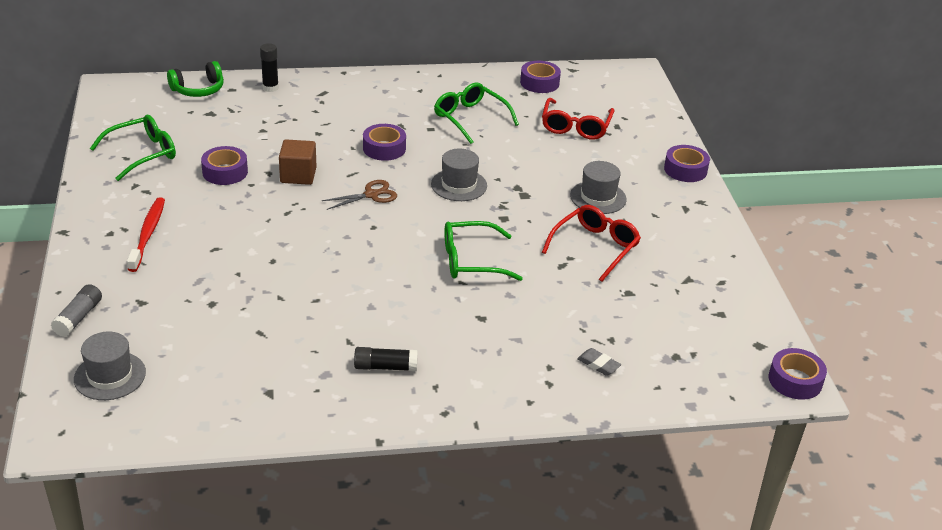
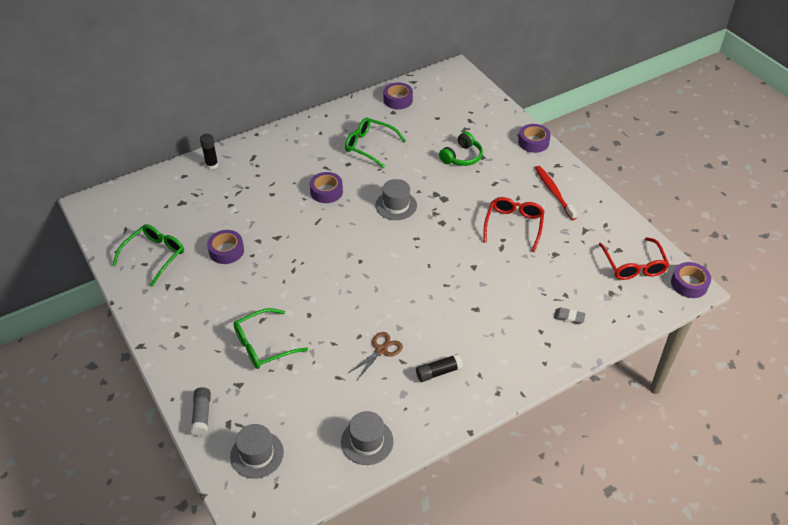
camera: 20 degrees left, 10 degrees up
red toothbrush [127,197,165,272] -> red toothbrush moved to [535,166,578,220]
green headphones [167,61,224,97] -> green headphones moved to [439,131,483,166]
brown cube [279,139,316,185] -> none
brown scissors [321,180,397,210] -> brown scissors moved to [348,332,403,380]
green glasses [444,221,523,281] -> green glasses moved to [233,308,308,369]
red glasses [542,98,614,140] -> red glasses moved to [599,237,669,280]
grey hat [570,161,627,214] -> grey hat moved to [341,411,394,465]

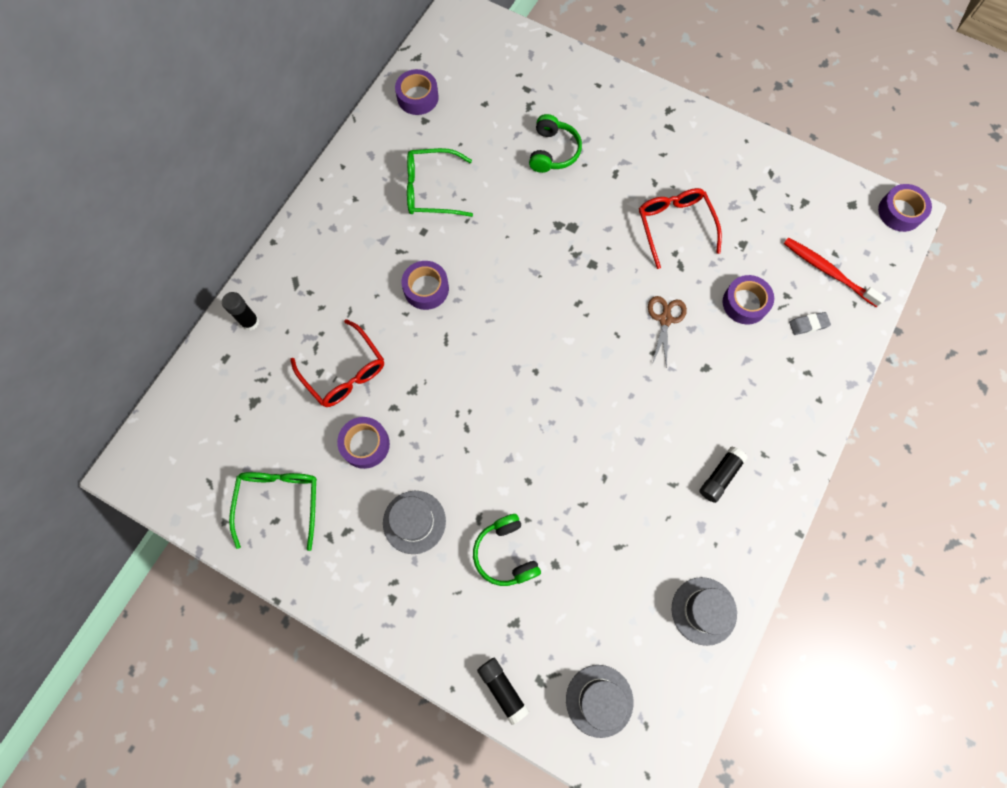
camera: 30 degrees left, 25 degrees up
grey glue stick [191,387,211,436] -> black glue stick [477,658,529,725]
green glasses [233,308,308,369] -> green headphones [473,514,541,586]
brown scissors [348,332,403,380] -> brown scissors moved to [648,296,687,368]
grey hat [376,179,417,220] -> grey hat moved to [383,491,446,554]
purple tape [518,124,551,153] -> purple tape moved to [722,275,774,324]
red toothbrush [535,166,578,220] -> red toothbrush moved to [784,238,886,307]
red glasses [599,237,669,280] -> red glasses moved to [290,319,384,407]

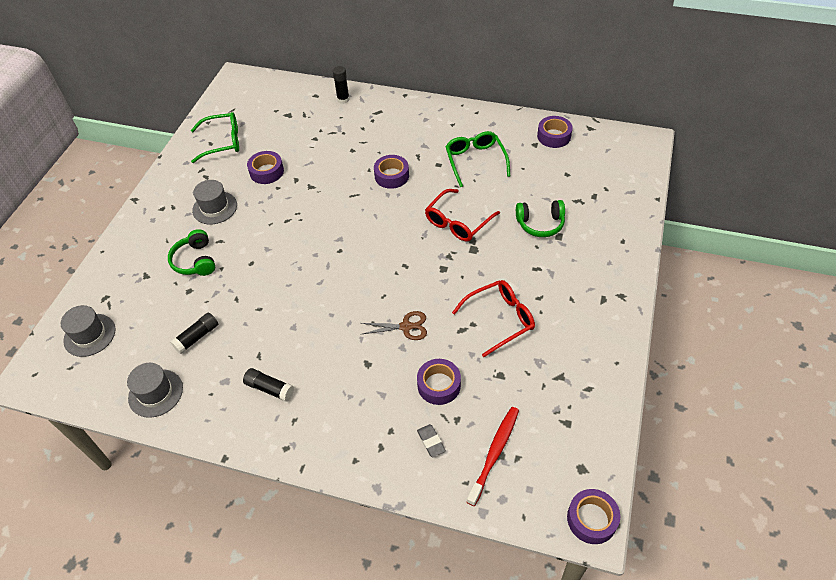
camera: 80 degrees right, 20 degrees down
red glasses [290,319,384,407] -> red glasses moved to [425,189,500,242]
green headphones [473,514,541,586] -> green headphones turned 75 degrees counterclockwise [168,229,215,276]
black glue stick [477,658,529,725] -> black glue stick moved to [170,312,218,354]

